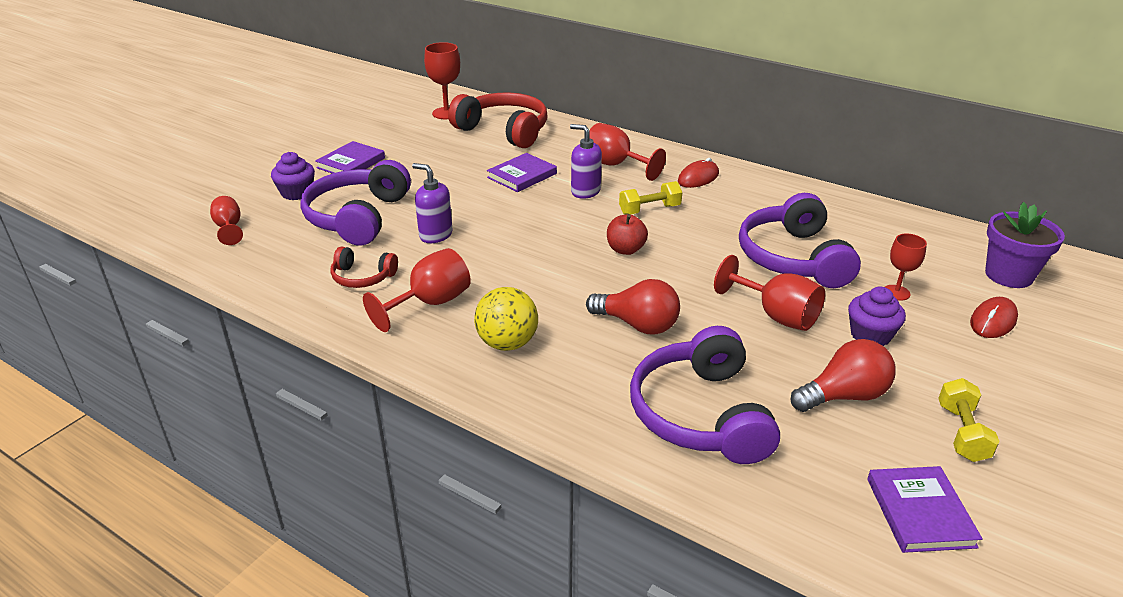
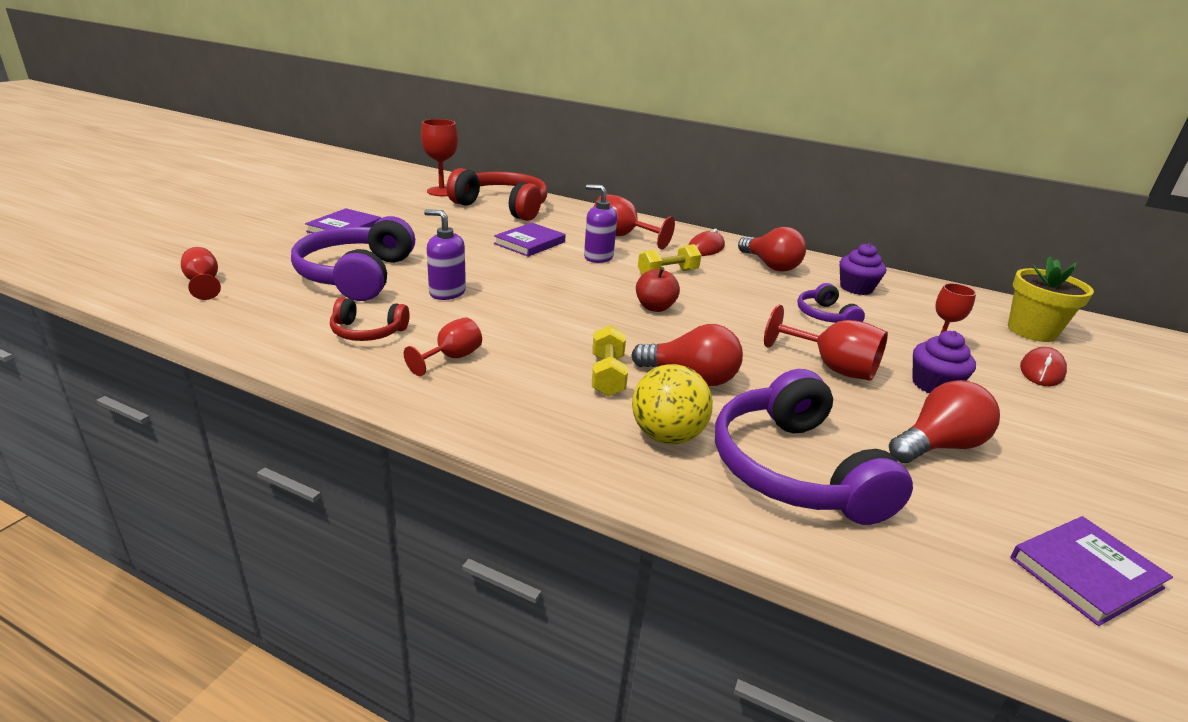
camera: 10 degrees left, 5 degrees down
purple cupcake [271,152,315,200] -> purple cupcake moved to [839,243,886,295]
red goblet [363,248,471,332] -> red goblet [404,317,482,376], size x0.64
yellow ball [474,287,538,351] -> yellow ball moved to [632,364,713,444]
purple headphones [739,193,861,288] -> purple headphones [797,283,865,323], size x0.51
purple book [867,466,983,553] -> purple book turned 75 degrees clockwise [1010,516,1173,626]
yellow dumbbell [938,378,1000,462] -> yellow dumbbell moved to [592,325,628,396]
purple flower pot [985,202,1065,288] -> yellow flower pot [1008,256,1094,342]
none -> red light bulb [738,227,806,272]

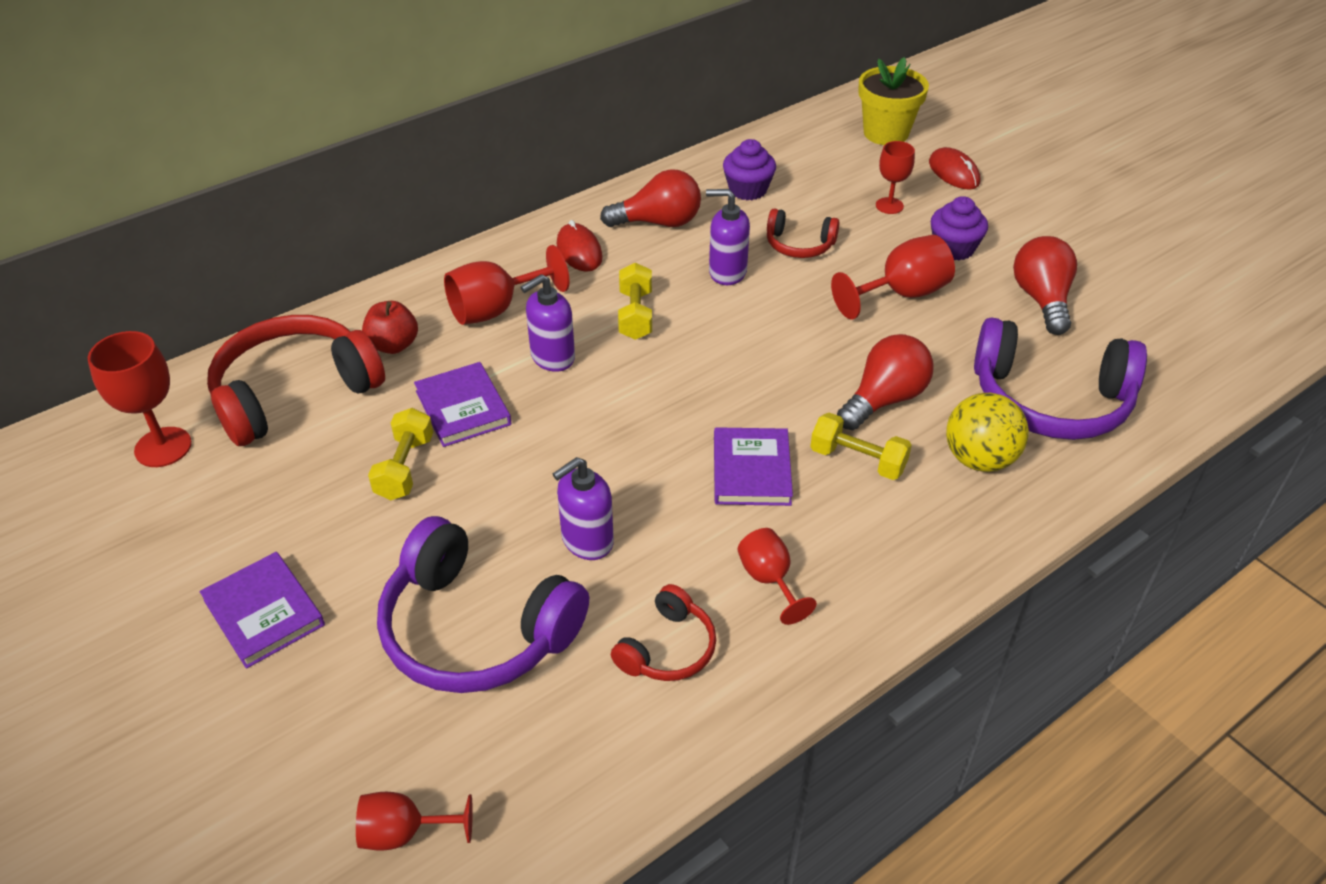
camera: 60 degrees left, 15 degrees up
red apple [636,267,680,312] -> red apple moved to [362,301,418,354]
purple headphones [797,283,865,323] -> red headphones [767,208,840,258]
purple book [1010,516,1173,626] -> purple book moved to [714,427,793,506]
none -> yellow dumbbell [368,408,433,500]
none -> purple soap dispenser [706,189,750,285]

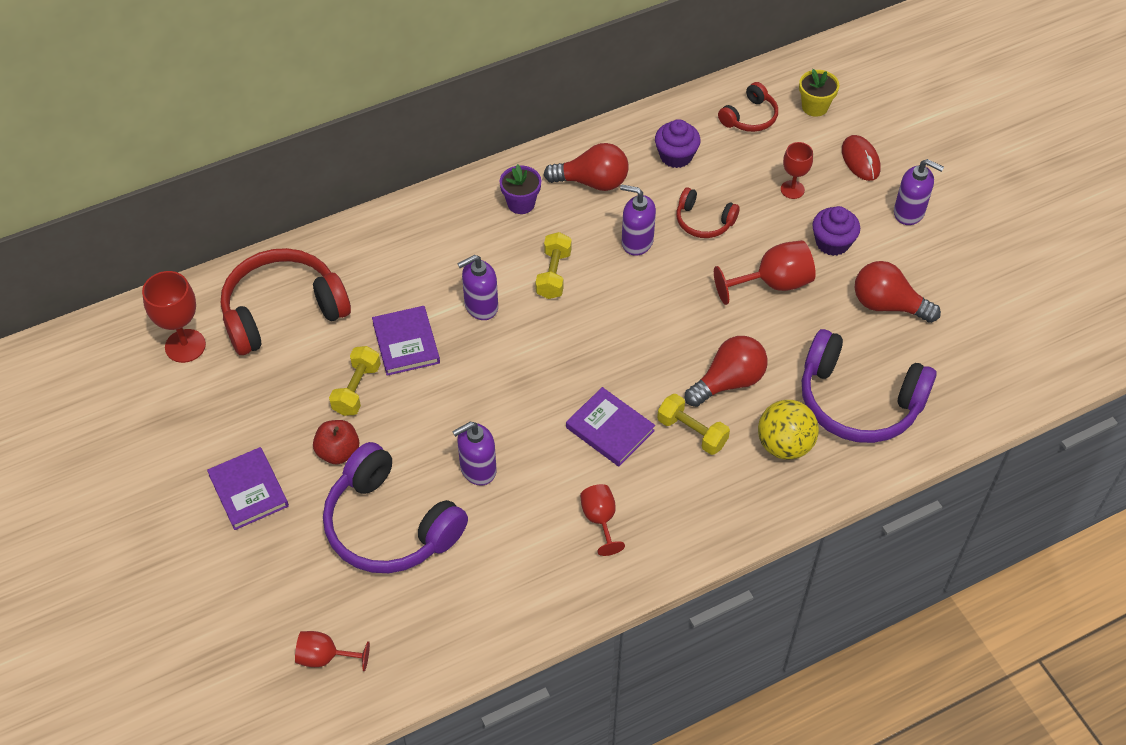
camera: 10 degrees right, 10 degrees up
red apple [362,301,418,354] -> red apple moved to [313,420,359,464]
red goblet [444,245,569,325] -> none
red mouse [557,220,603,272] -> purple flower pot [499,164,541,214]
red headphones [611,584,716,681] -> red headphones moved to [718,82,778,132]
purple book [714,427,793,506] -> purple book turned 60 degrees counterclockwise [566,387,655,466]
yellow flower pot [858,57,929,145] -> yellow flower pot [799,69,840,117], size x0.66
red light bulb [1013,236,1077,335] -> red light bulb turned 75 degrees counterclockwise [855,261,941,323]
none -> purple soap dispenser [894,159,944,225]

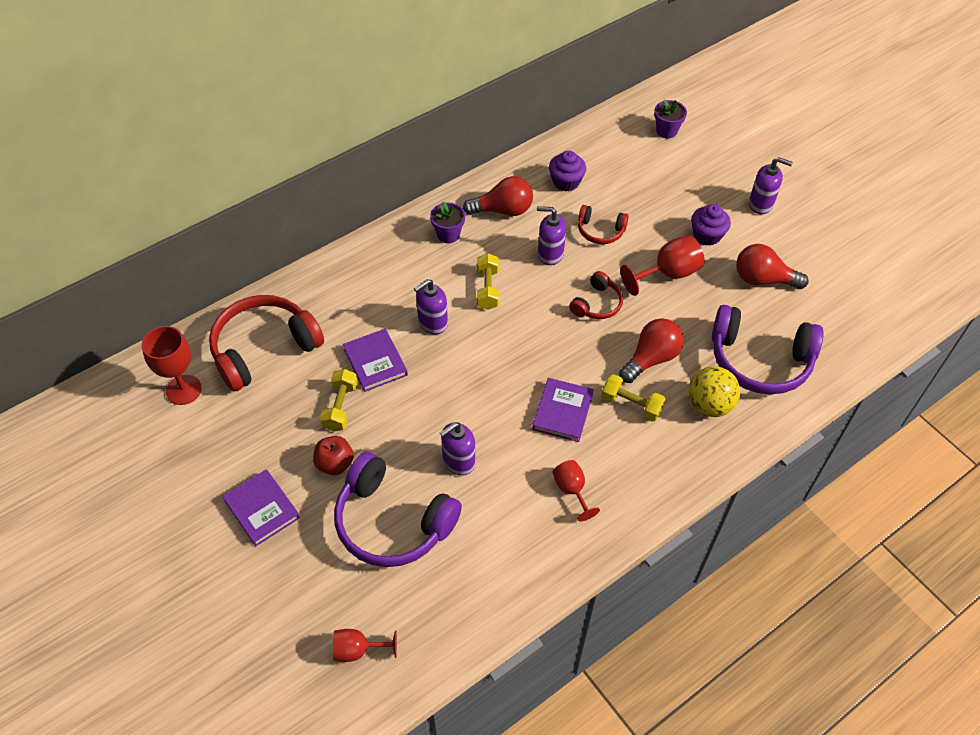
camera: 10 degrees left, 0 degrees up
purple book [566,387,655,466] -> purple book turned 75 degrees clockwise [532,378,594,442]
red headphones [718,82,778,132] -> red headphones moved to [569,271,623,319]
red goblet [781,142,813,199] -> none
yellow flower pot [799,69,840,117] -> purple flower pot [654,99,687,139]
red mouse [842,135,881,181] -> none

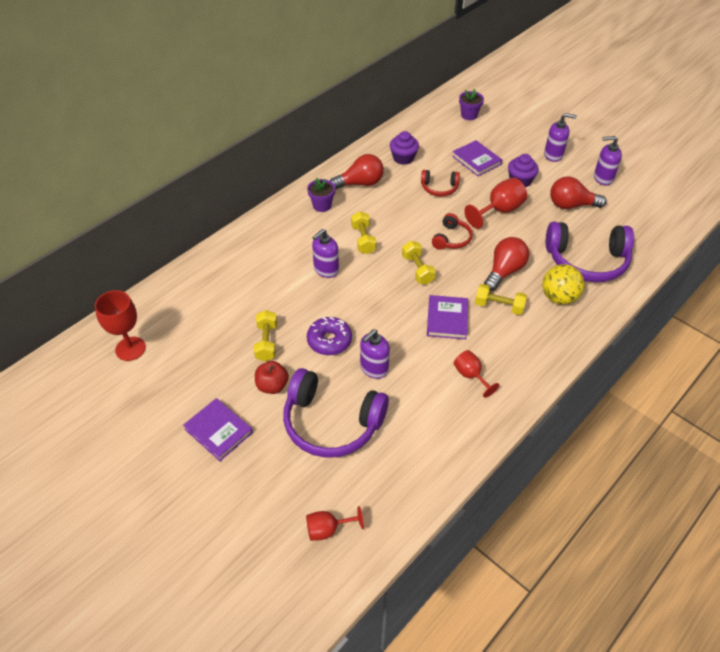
camera: 10 degrees left, 5 degrees down
red headphones [209,295,324,392] -> none
purple book [343,329,408,392] -> purple book moved to [452,140,502,176]
purple soap dispenser [537,206,566,265] -> purple soap dispenser moved to [594,136,622,185]
none -> purple donut [307,317,352,355]
none -> yellow dumbbell [402,241,436,285]

